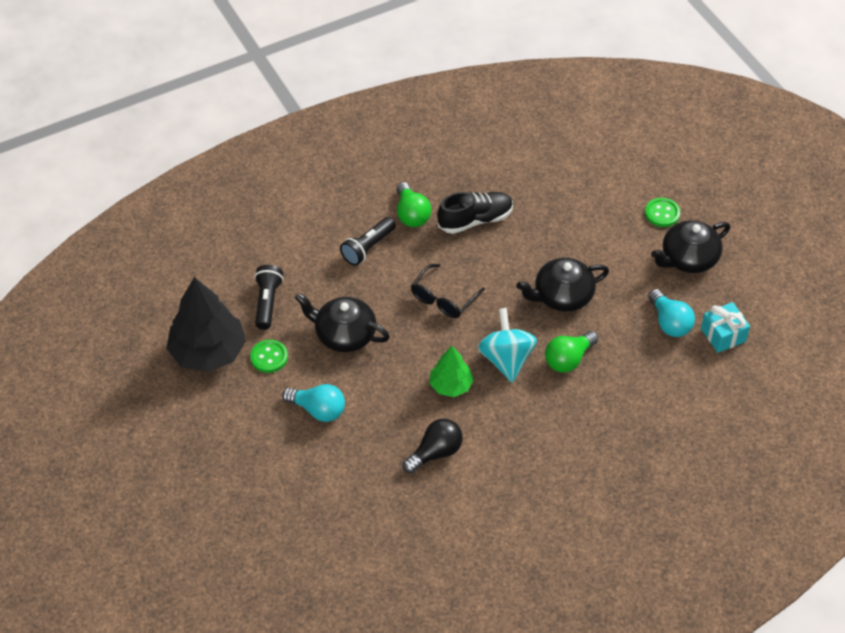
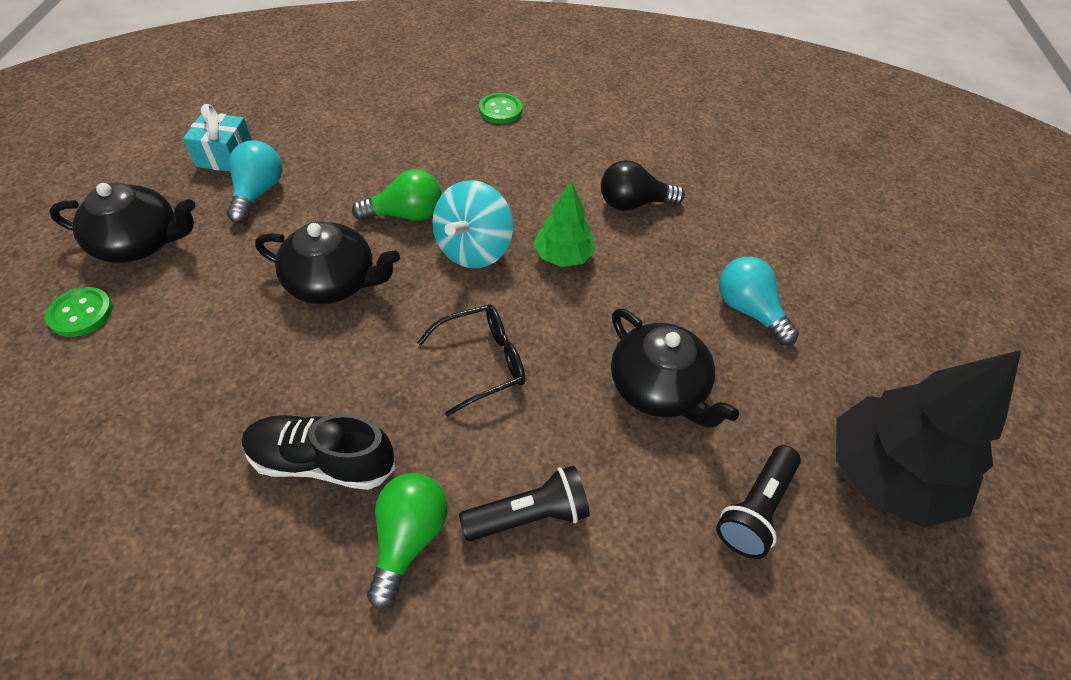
camera: 150 degrees left, 0 degrees up
green button [250,340,288,373] -> green button moved to [479,93,522,124]

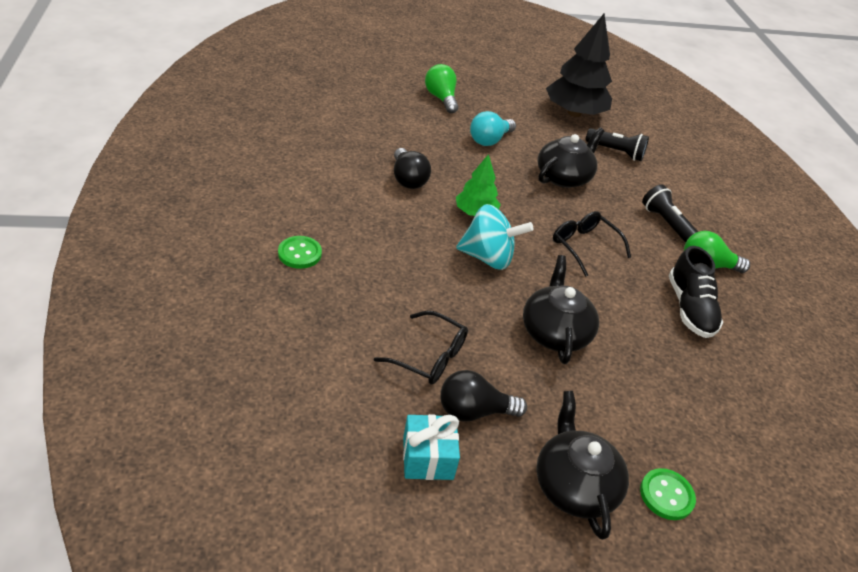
camera: 105 degrees left, 10 degrees down
turquoise light bulb [227,141,282,223] -> black light bulb [440,370,527,421]
green light bulb [352,169,442,221] -> green light bulb moved to [425,64,459,113]
none -> black glasses [374,311,468,385]

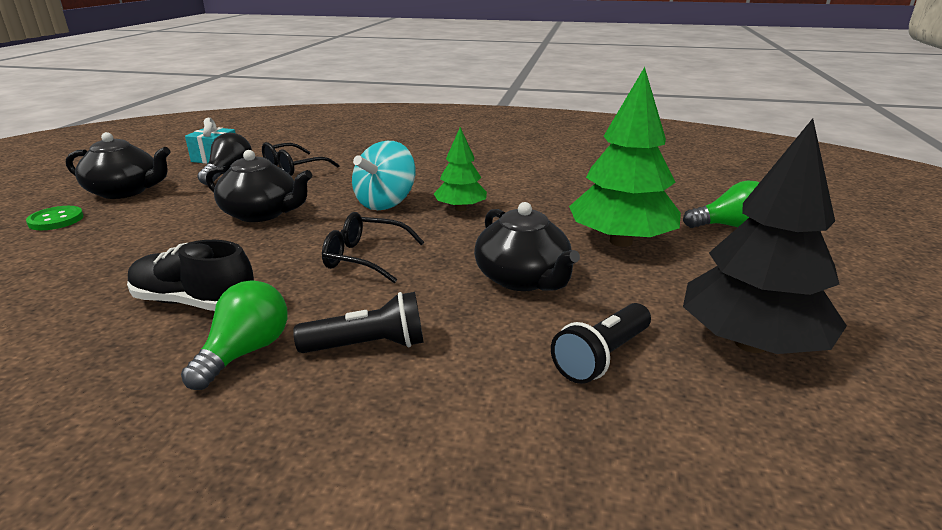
camera: 115 degrees right, 15 degrees down
green button [278,236,322,269] -> none
black light bulb [394,148,431,189] -> none
turquoise light bulb [470,111,516,146] -> green tree [569,67,681,247]
black glasses [553,211,631,277] -> black glasses turned 150 degrees counterclockwise [322,212,424,283]

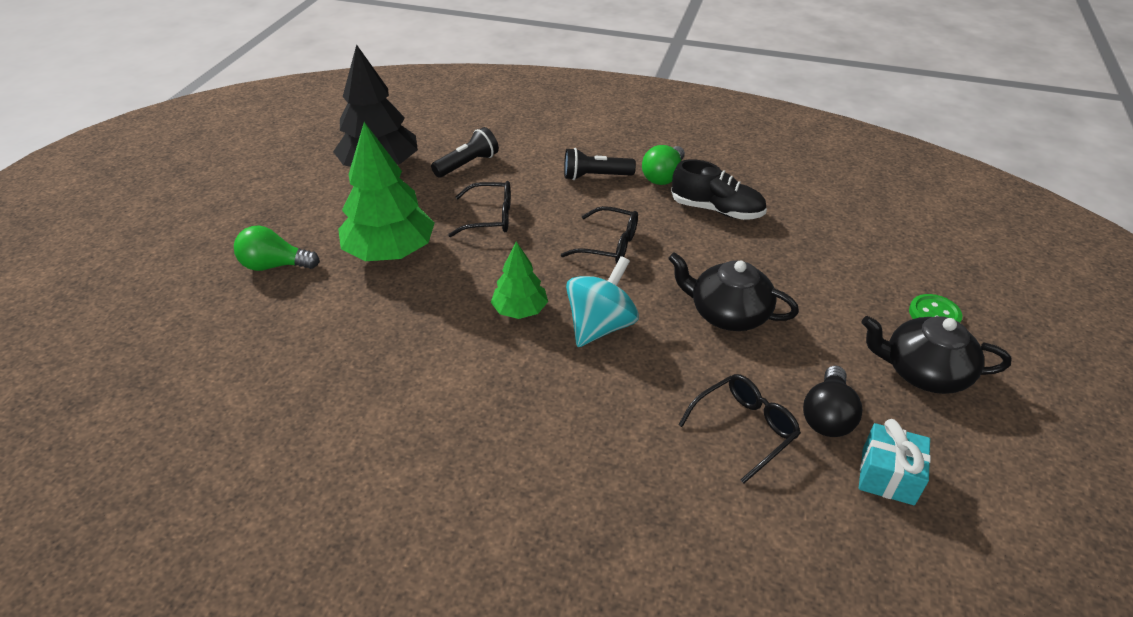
camera: 175 degrees left, 15 degrees up
black teapot [474,202,580,291] -> black glasses [448,181,511,237]

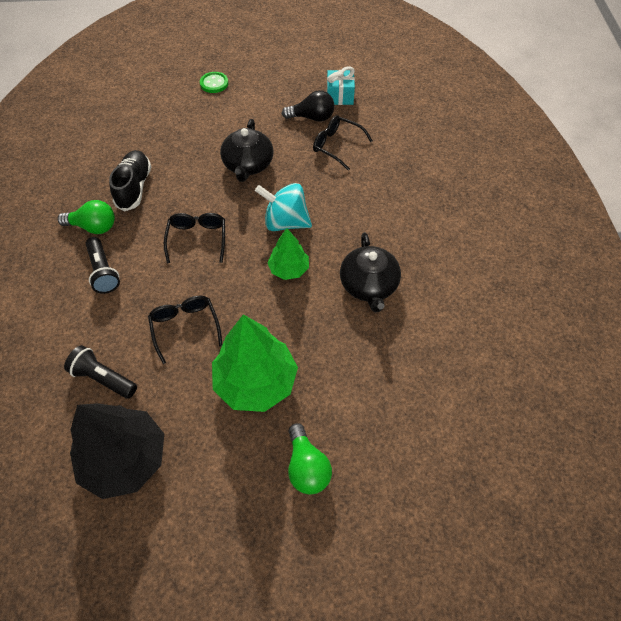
camera: 110 degrees left, 15 degrees up
black teapot [862,316,1012,394] -> black teapot moved to [340,232,401,312]

